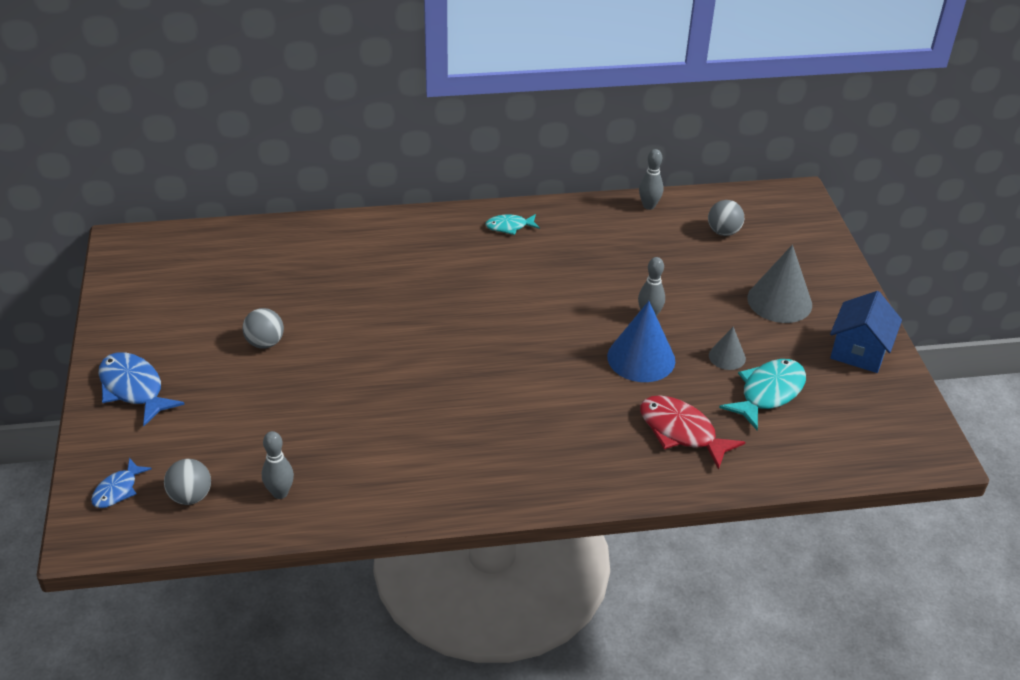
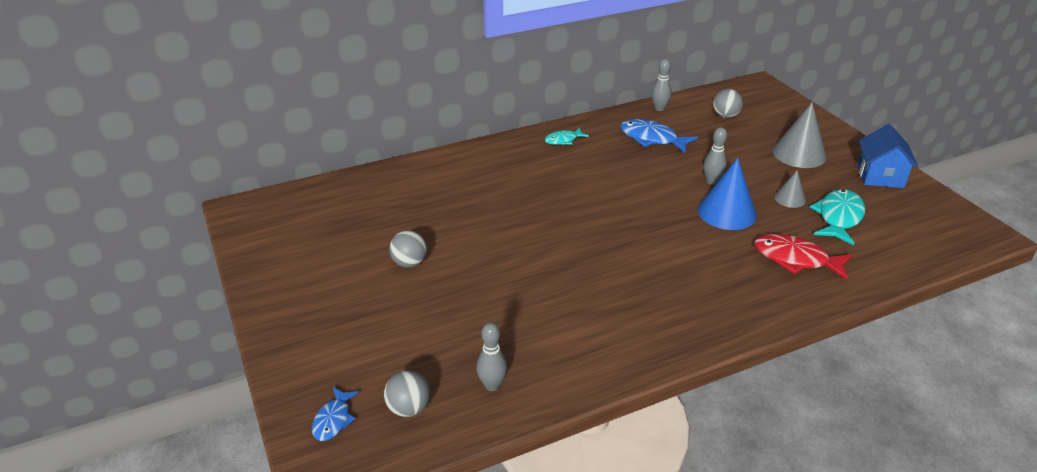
camera: 15 degrees left, 5 degrees down
blue fish [99,352,185,426] -> blue fish moved to [620,119,698,153]

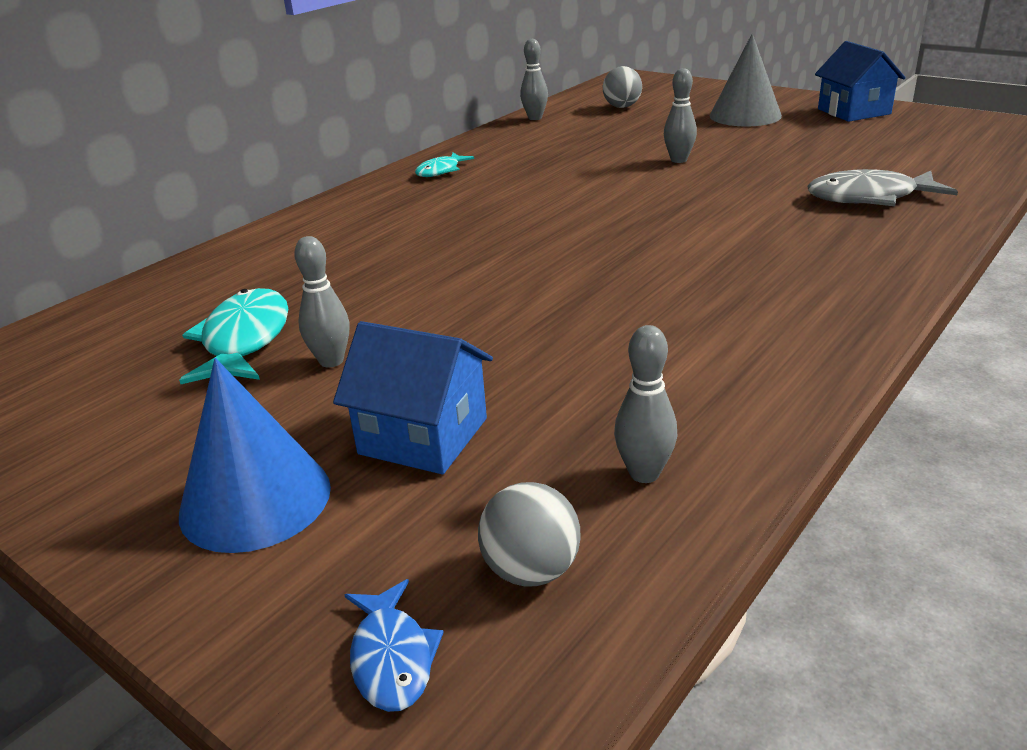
camera: 25 degrees left, 5 degrees down
grey ball [389,230,427,268] -> grey bowling pin [294,236,349,367]
blue fish [620,119,698,153] -> none
blue cone [698,158,757,230] -> blue cone moved to [179,358,331,553]
red fish [754,234,853,280] -> grey fish [807,169,958,206]
grey cone [774,170,806,208] -> none
turquoise fish [809,189,865,245] -> turquoise fish moved to [179,288,289,384]
none -> blue house [333,321,493,474]

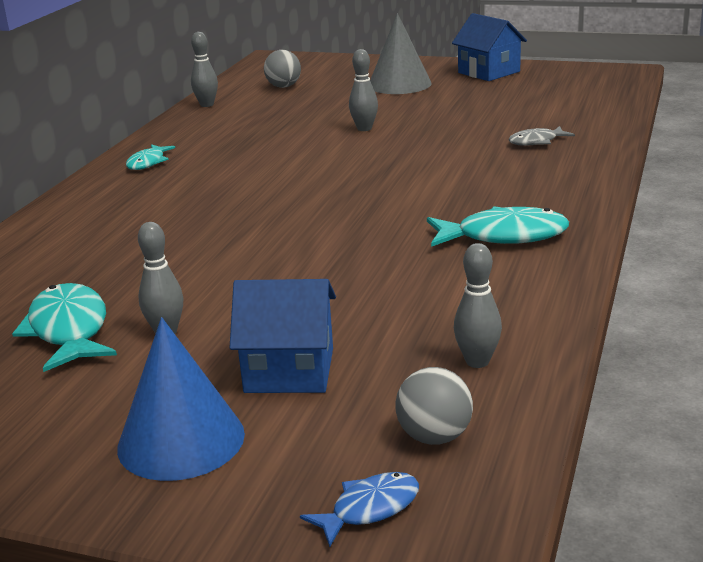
camera: 20 degrees left, 5 degrees down
blue fish [344,579,444,712] -> blue fish turned 90 degrees counterclockwise [300,472,419,547]
grey fish [807,169,958,206] -> grey fish [508,126,575,146], size x0.58
none -> turquoise fish [427,206,569,247]

